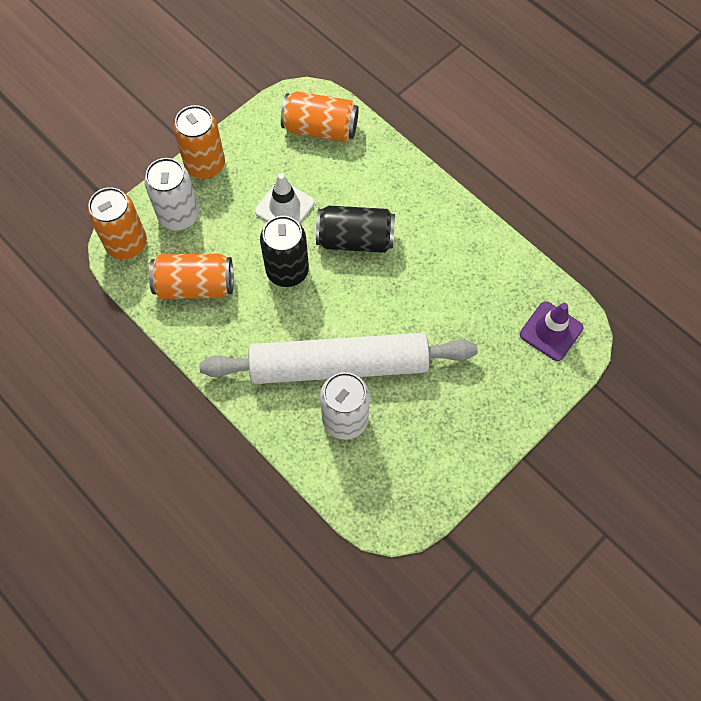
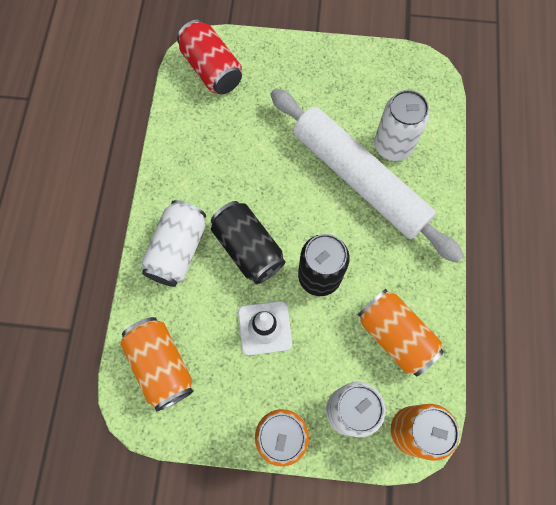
camera: 130 degrees left, 5 degrees up
purple traffic cone [520,301,583,361] -> red can [177,20,242,94]
none -> white can [140,200,206,287]

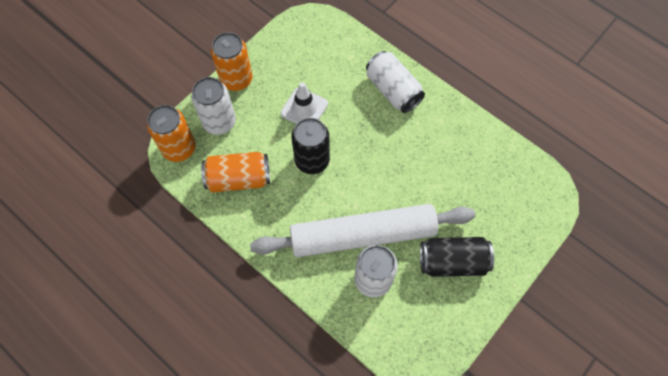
camera: 125 degrees right, 5 degrees down
orange can [120,317,193,411] -> none
red can [177,20,242,94] -> none
black can [211,201,286,284] -> black can moved to [420,237,494,277]

